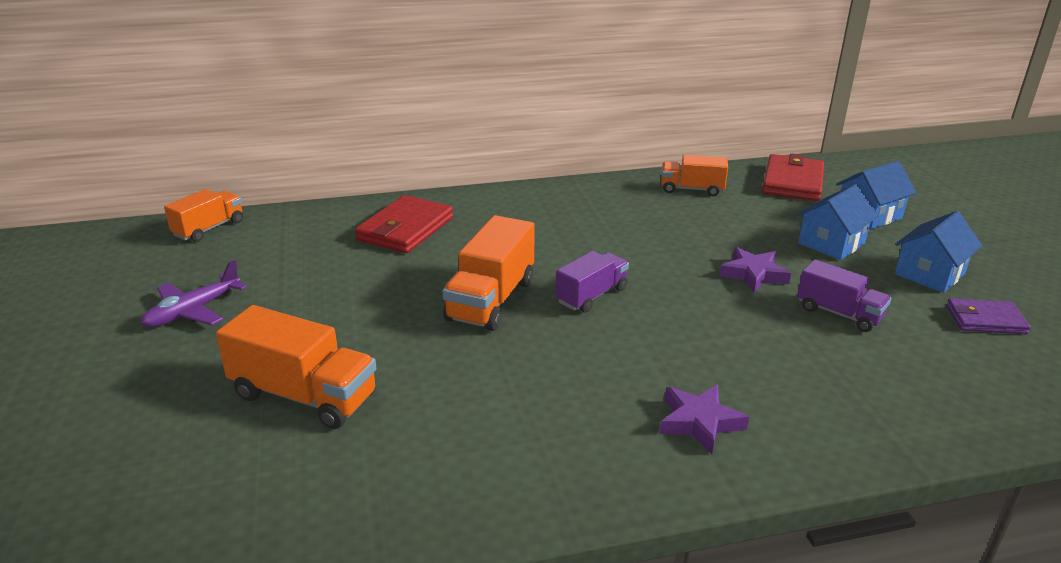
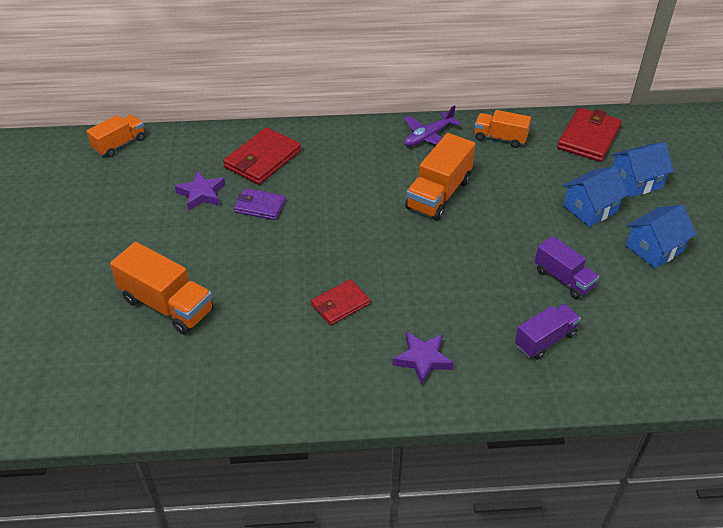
camera: 10 degrees right, 15 degrees up
purple plane [140,260,247,327] -> purple plane moved to [404,105,461,146]
orange truck [443,215,535,331] -> orange truck moved to [405,133,475,220]
purple truck [555,251,629,312] -> purple truck moved to [515,304,581,360]
purple star [719,247,791,293] -> purple star moved to [175,171,225,210]
purple wallet [946,298,1031,334] -> purple wallet moved to [234,188,286,220]
none -> red wallet [311,279,370,325]

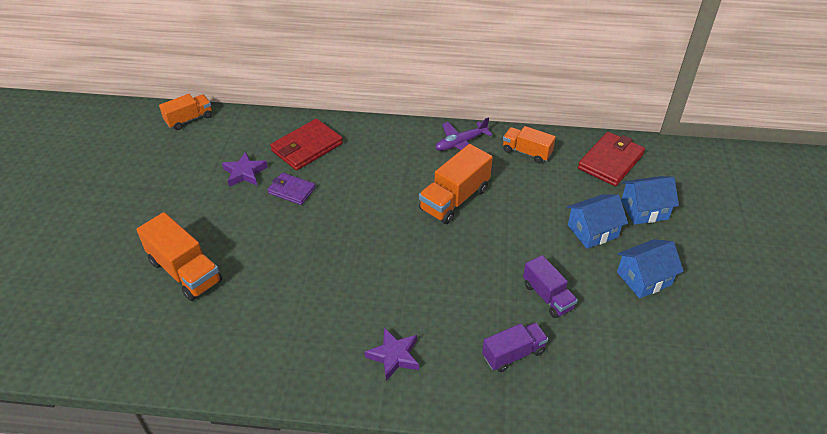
camera: 10 degrees right, 0 degrees up
red wallet [311,279,370,325] -> none

